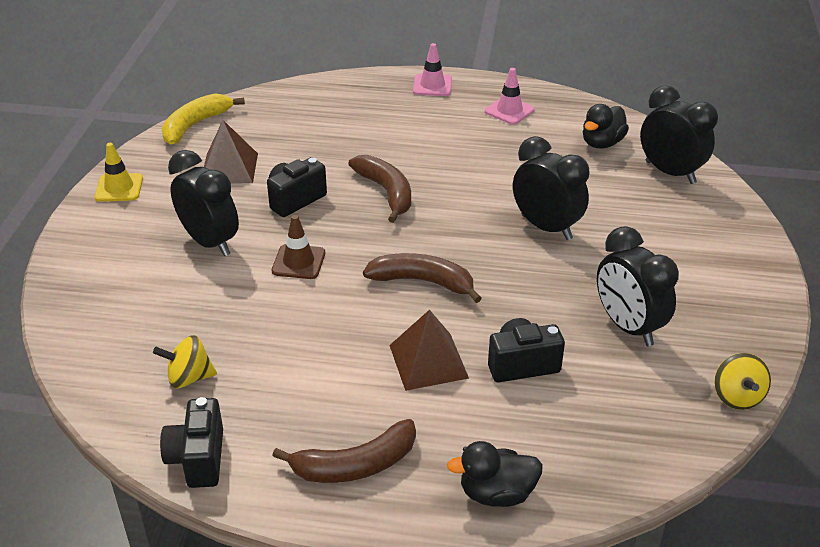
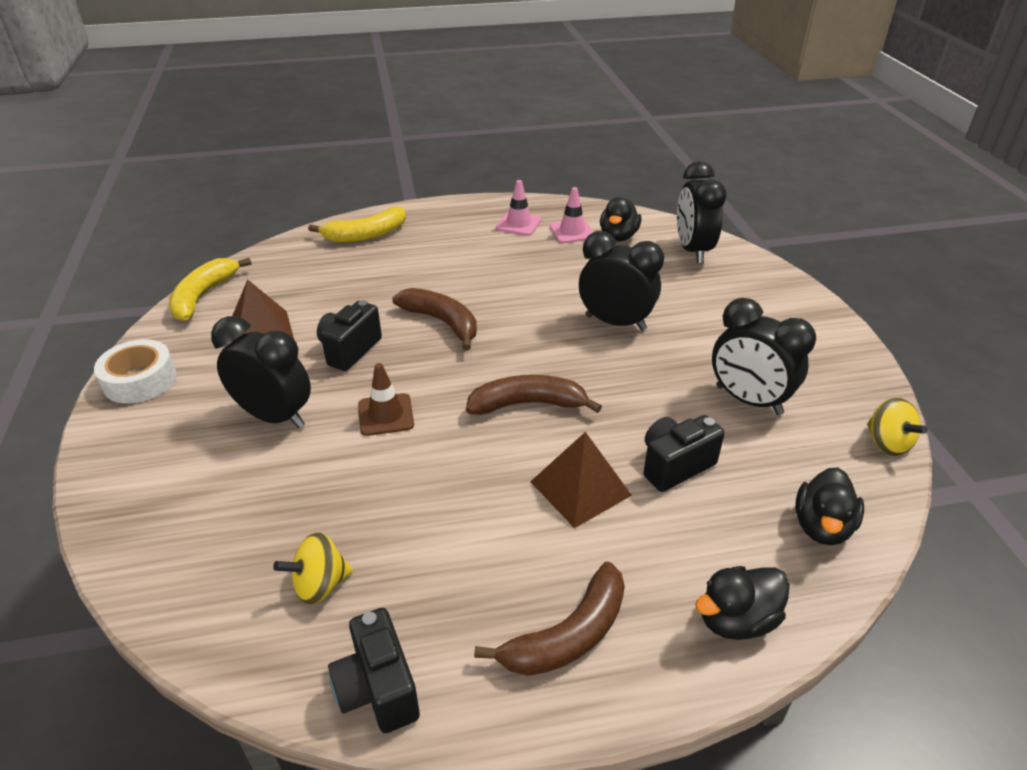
camera: 20 degrees left, 0 degrees up
yellow traffic cone [95,143,143,202] -> white tape [94,339,176,403]
pink traffic cone [413,43,452,96] -> pink traffic cone moved to [550,187,594,243]
black clock [640,85,718,184] -> black clock turned 120 degrees counterclockwise [677,161,727,263]
none -> yellow banana [308,207,406,242]
none -> black duck [795,467,864,545]

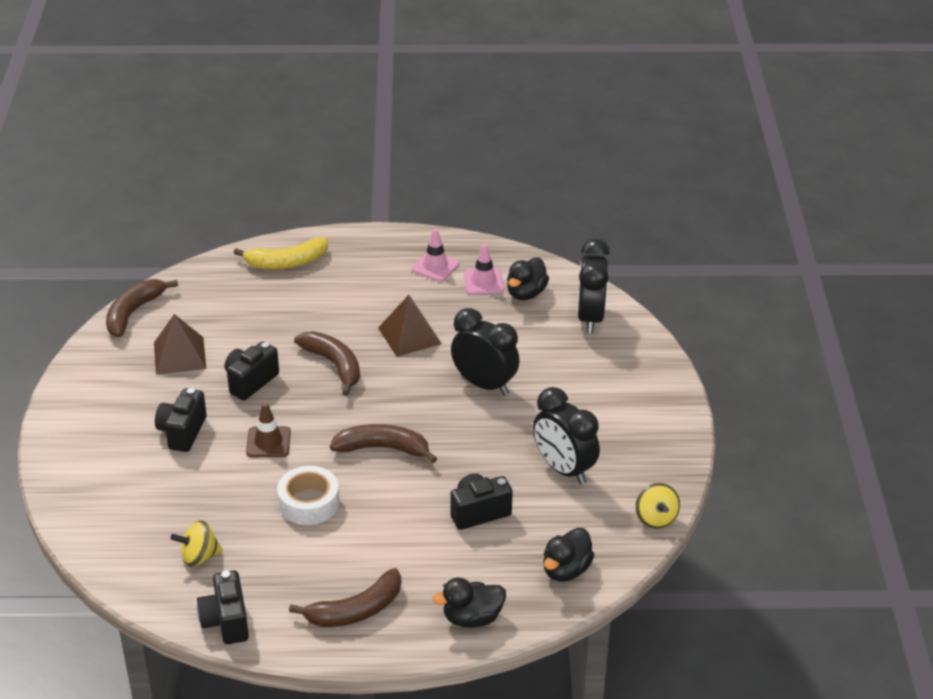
camera: 10 degrees right, 0 degrees up
white tape [94,339,176,403] -> white tape moved to [277,466,339,525]
yellow banana [169,258,252,321] -> brown banana [106,279,178,337]
black clock [211,316,311,428] -> black camera [155,388,207,452]
brown pyramid [530,432,632,528] -> brown pyramid moved to [378,295,442,357]

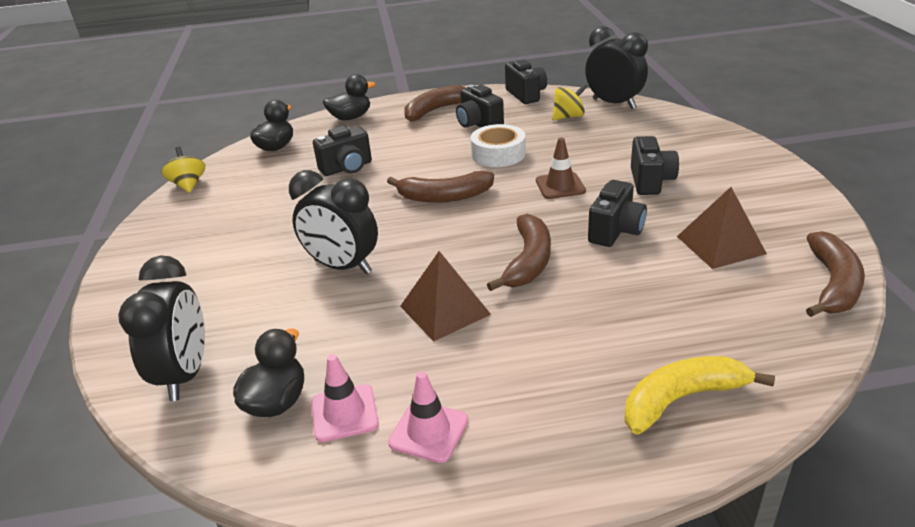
camera: 175 degrees right, 5 degrees down
brown banana [294,331,360,396] -> brown banana turned 120 degrees counterclockwise [487,214,551,291]
black clock [533,387,600,485] -> black clock moved to [585,26,648,109]
none -> black camera [456,85,504,128]

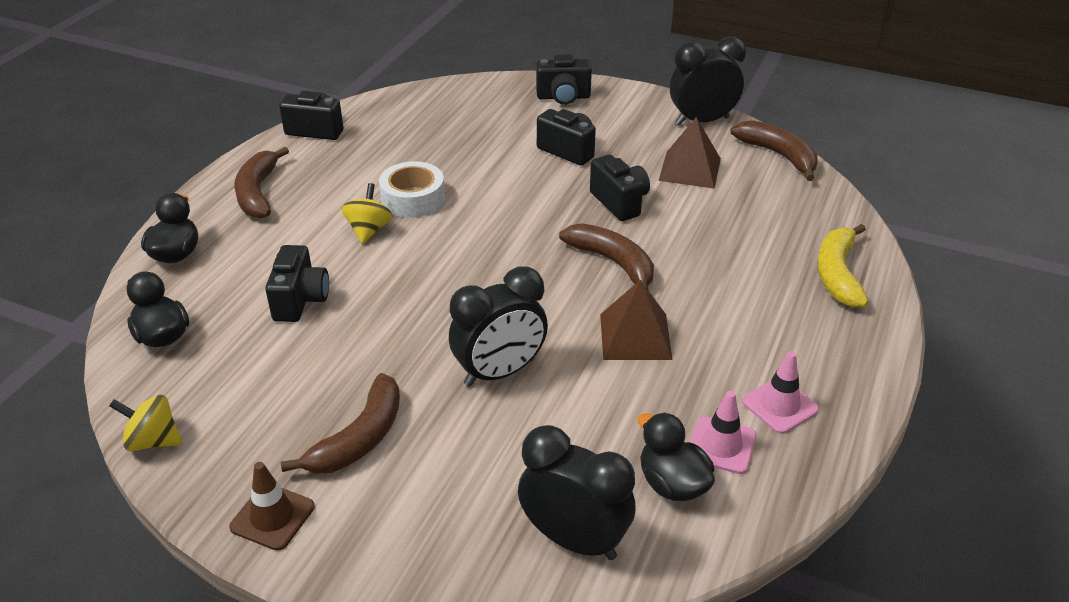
camera: 60 degrees left, 5 degrees up
brown banana [387,171,494,203] -> brown banana moved to [281,373,400,474]
black camera [456,85,504,128] -> black camera moved to [536,54,592,105]
brown traffic cone [536,137,586,199] -> brown traffic cone moved to [229,462,315,551]
yellow spinning top [552,83,588,120] -> yellow spinning top moved to [342,183,392,244]
black clock [585,26,648,109] -> black clock moved to [670,37,746,126]

